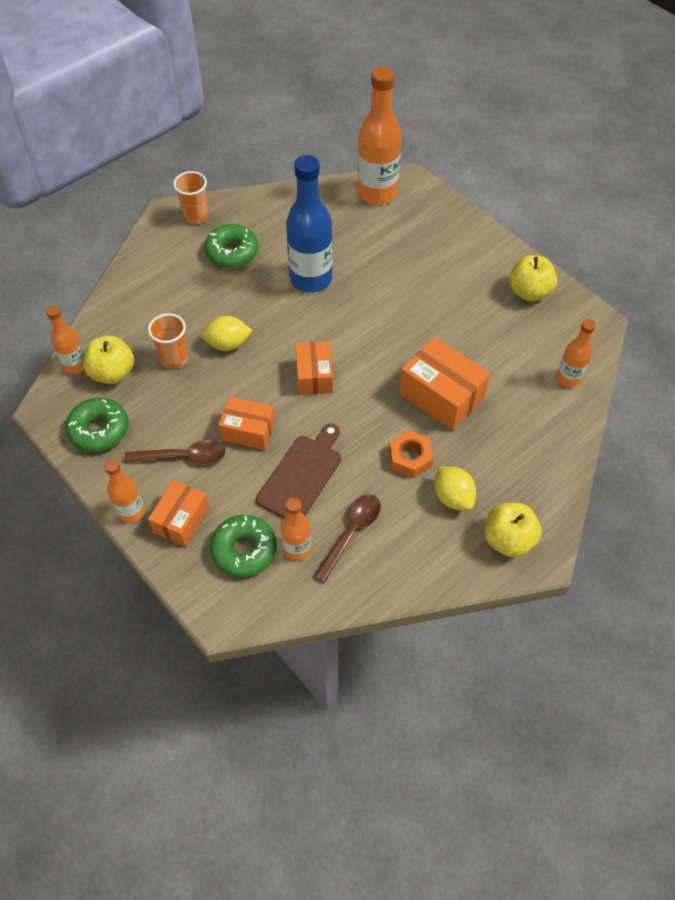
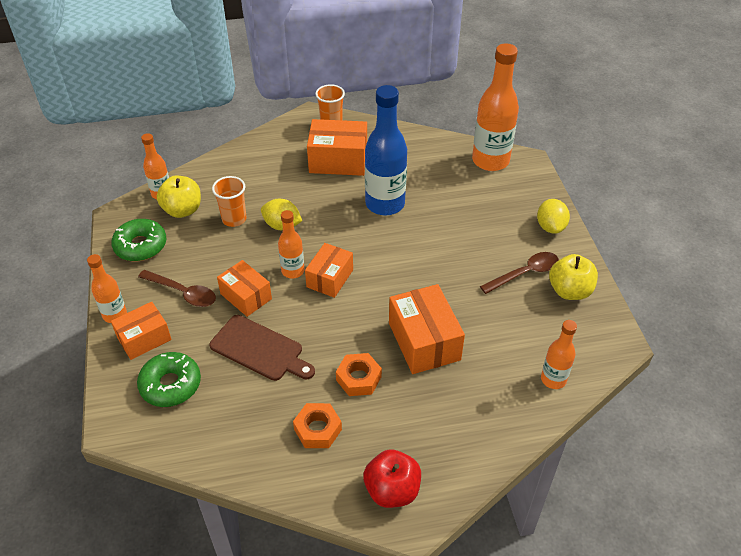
camera: 30 degrees right, 10 degrees down
green donut [204,224,258,268] -> orange box [307,119,367,176]
brown cutting board [256,424,341,518] -> brown cutting board turned 60 degrees clockwise [209,315,315,381]
orange bottle [281,498,311,561] -> orange bottle moved to [278,210,305,278]
brown spoon [313,494,381,583] -> brown spoon moved to [480,252,559,294]
yellow lemon [434,467,476,510] -> yellow lemon moved to [537,199,570,234]
yellow apple [484,503,542,557] -> red apple [363,449,421,508]
none -> orange nut [293,403,342,448]

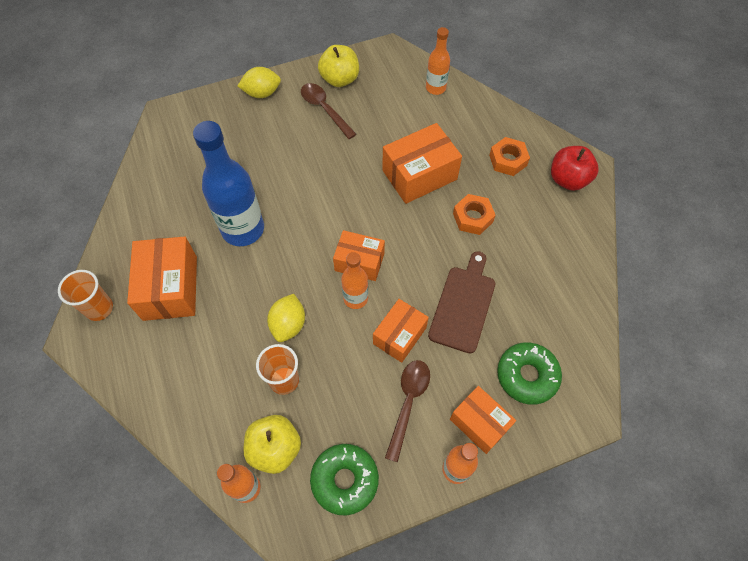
camera: 100 degrees left, 15 degrees up
orange nut [293,403,342,448] -> orange nut moved to [489,137,530,176]
orange bottle [472,43,519,171] -> none

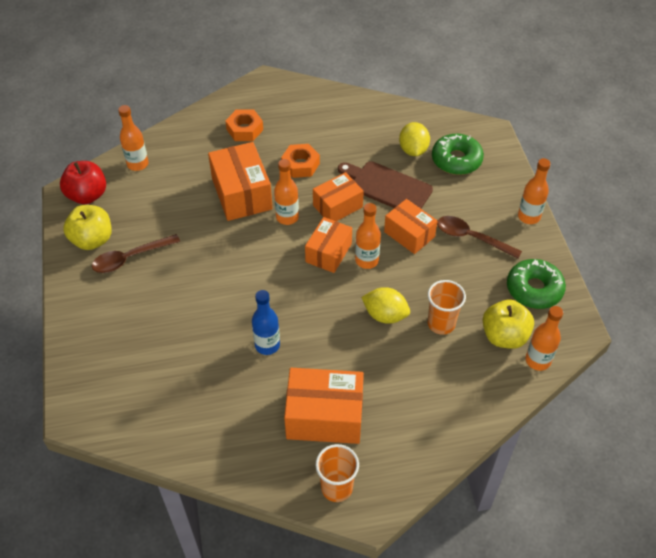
camera: 80 degrees left, 10 degrees down
blue bottle [193,121,264,246] -> blue bottle [252,290,280,355], size x0.54
yellow lemon [238,67,281,98] -> yellow lemon moved to [399,122,430,156]
orange box [450,386,516,454] -> orange box moved to [313,172,364,221]
red apple [551,146,599,191] -> red apple moved to [60,161,106,204]
none -> orange bottle [274,159,299,225]

